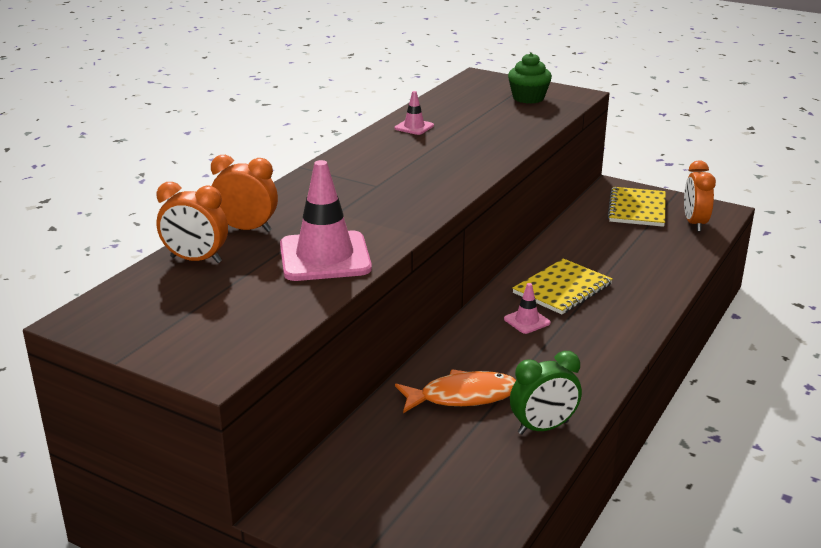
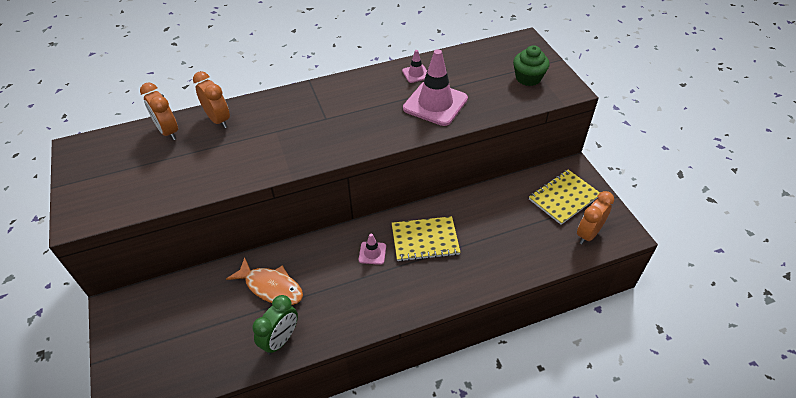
camera: 40 degrees right, 20 degrees up
pink traffic cone [280,160,372,281] -> pink traffic cone moved to [403,49,468,126]
green clock [510,351,582,435] -> green clock turned 75 degrees counterclockwise [253,295,298,355]

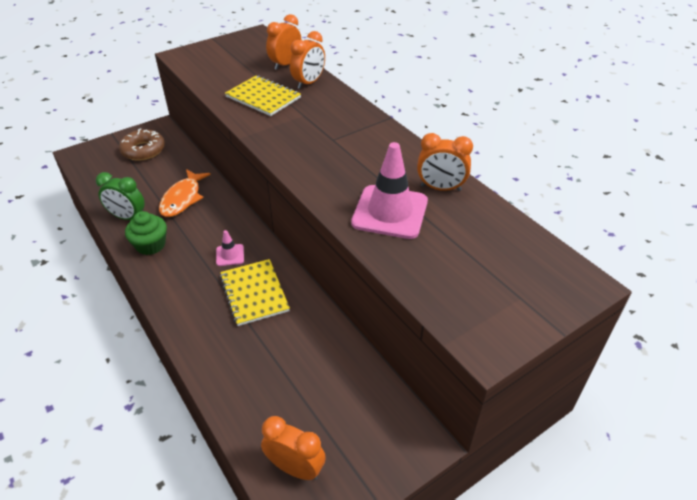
camera: 75 degrees right, 5 degrees down
pink traffic cone [402,50,427,83] -> orange clock [417,133,473,191]
green cupcake [513,45,550,86] -> green cupcake moved to [125,211,167,255]
yellow notebook [529,170,600,225] -> yellow notebook moved to [225,75,301,116]
none -> brown donut [119,128,165,161]

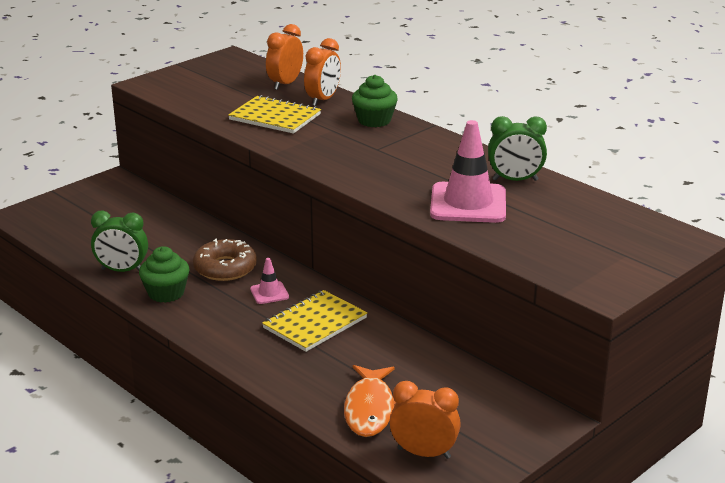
camera: 10 degrees left, 15 degrees down
brown donut [119,128,165,161] -> brown donut moved to [193,238,257,281]
orange fish [159,169,211,217] -> orange fish moved to [344,365,396,437]
yellow notebook [220,259,290,326] -> yellow notebook turned 75 degrees clockwise [262,290,368,352]
orange clock [417,133,473,191] -> green clock [488,116,547,181]
none -> green cupcake [352,75,398,127]

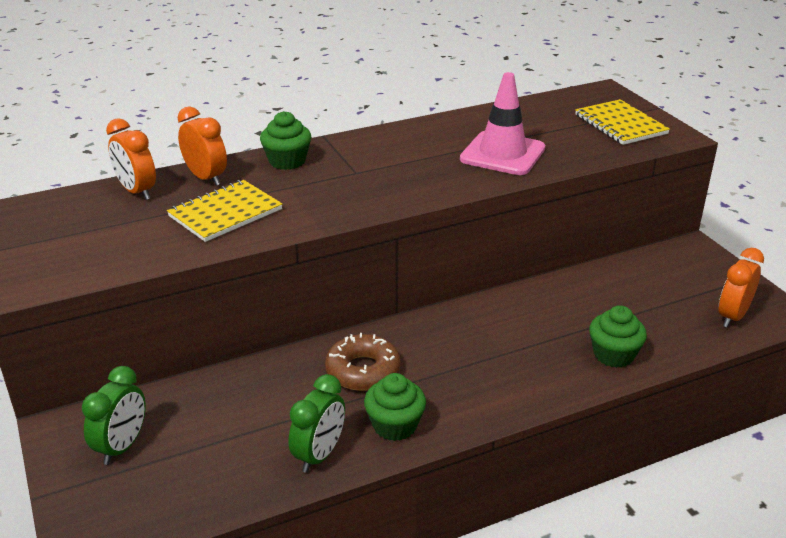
camera: 70 degrees left, 5 degrees up
pink traffic cone [250,258,289,304] -> none
yellow notebook [262,290,368,352] -> yellow notebook moved to [575,99,670,145]
orange fish [344,365,396,437] -> none
green clock [488,116,547,181] -> green clock moved to [82,366,146,465]
none -> green cupcake [589,305,647,368]

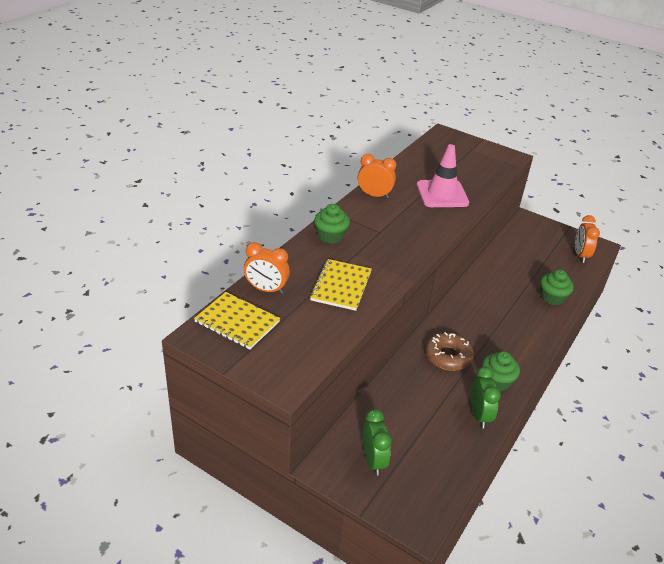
camera: 35 degrees left, 5 degrees up
orange clock [178,106,227,186] -> orange clock moved to [358,154,396,198]
yellow notebook [575,99,670,145] -> yellow notebook moved to [194,292,280,350]

